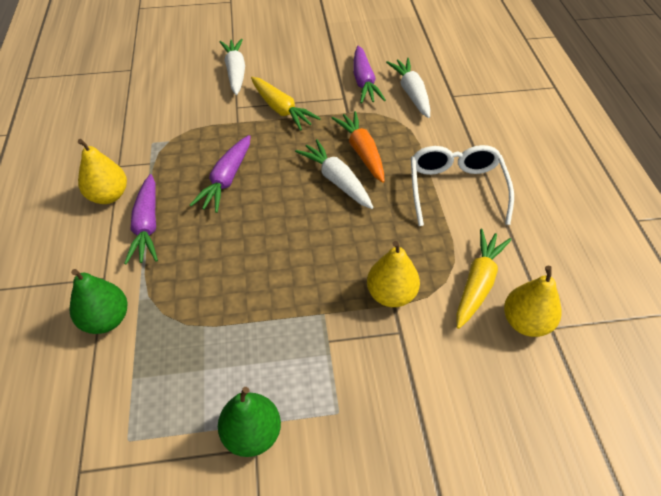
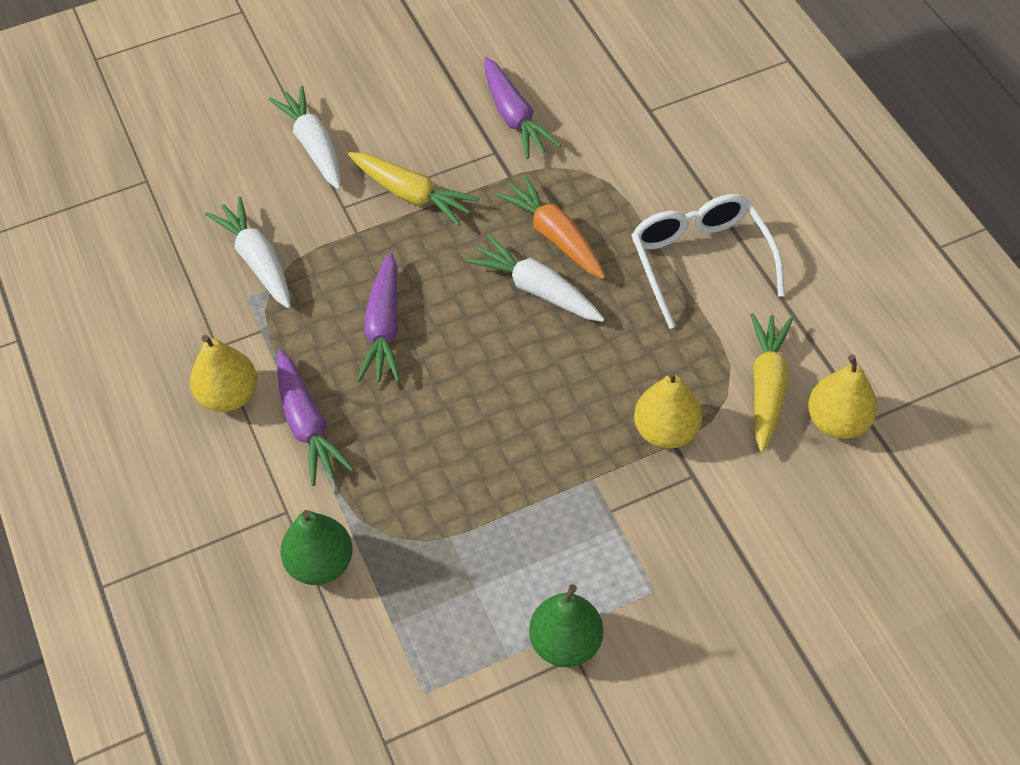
camera: 15 degrees left, 5 degrees up
white carrot [386,58,430,118] -> white carrot moved to [205,197,291,309]

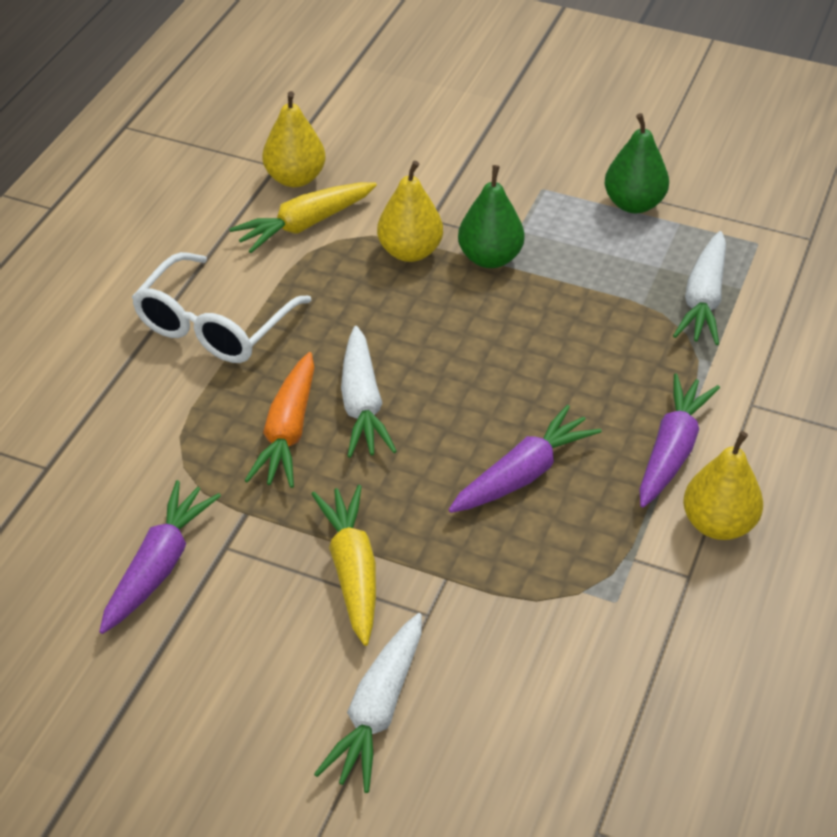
camera: 135 degrees left, 10 degrees down
white carrot [205,197,291,309] -> white carrot moved to [673,231,726,345]
green pear [281,510,353,585] -> green pear moved to [458,165,524,268]

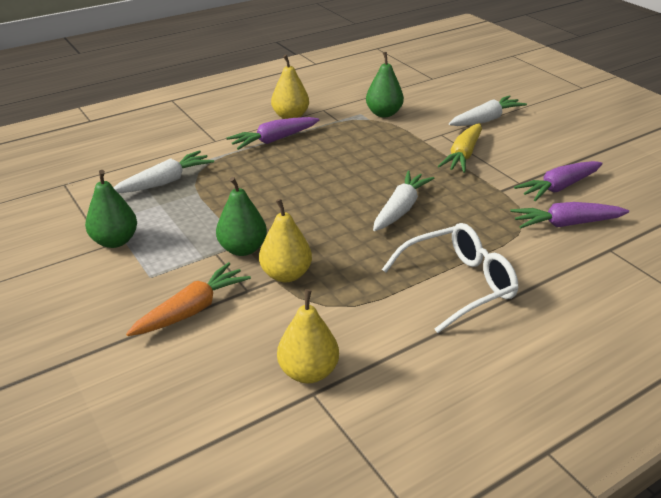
camera: 145 degrees left, 10 degrees down
yellow carrot [229,182,377,253] -> none
orange carrot [244,352,315,488] -> orange carrot moved to [126,262,251,336]
purple carrot [449,405,602,513] -> purple carrot moved to [510,202,629,228]
none -> green pear [366,52,404,117]

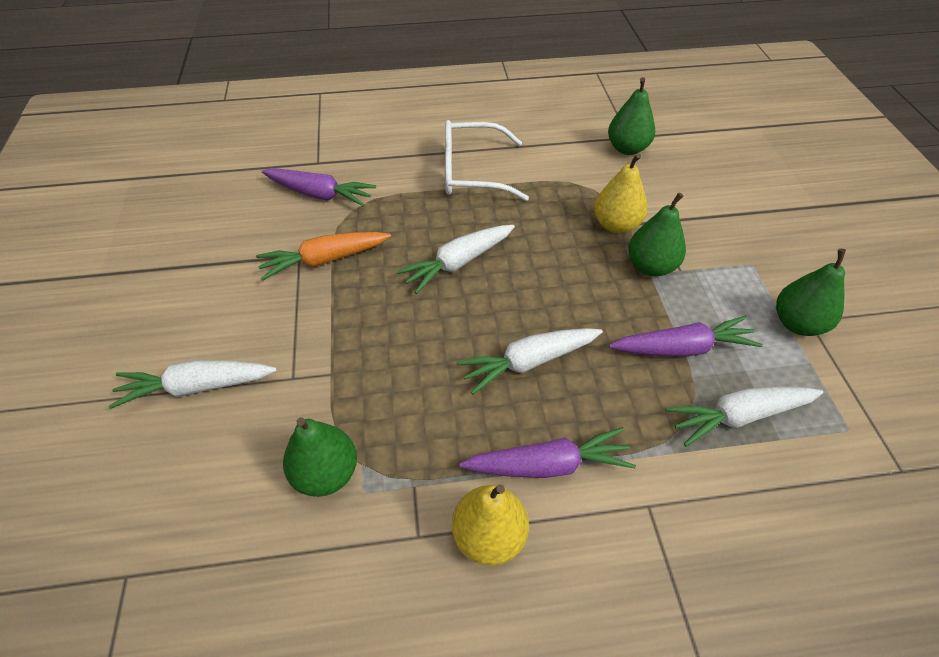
camera: 155 degrees left, 15 degrees up
orange carrot [126,262,251,336] -> orange carrot moved to [256,232,391,280]
yellow pear [277,289,339,384] -> green pear [608,77,655,155]
yellow carrot [438,123,482,173] -> none
purple carrot [514,161,603,201] -> purple carrot moved to [609,315,763,357]
none -> white carrot [457,328,603,394]

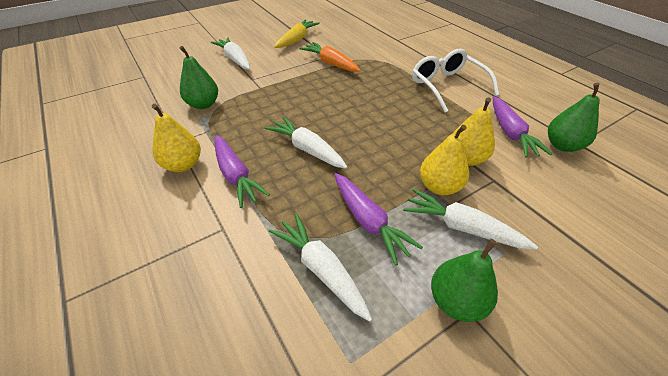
camera: 65 degrees right, 5 degrees down
purple carrot [262,168,376,207] -> purple carrot moved to [493,96,552,158]
white carrot [396,225,515,294] -> white carrot moved to [403,189,538,250]
green pear [628,193,686,276] -> yellow pear [420,125,469,195]
none -> yellow carrot [274,19,320,48]

